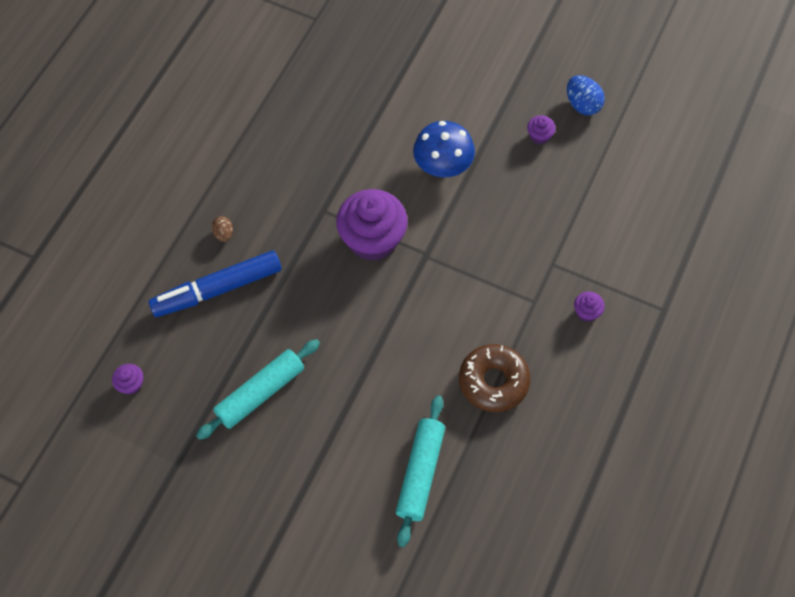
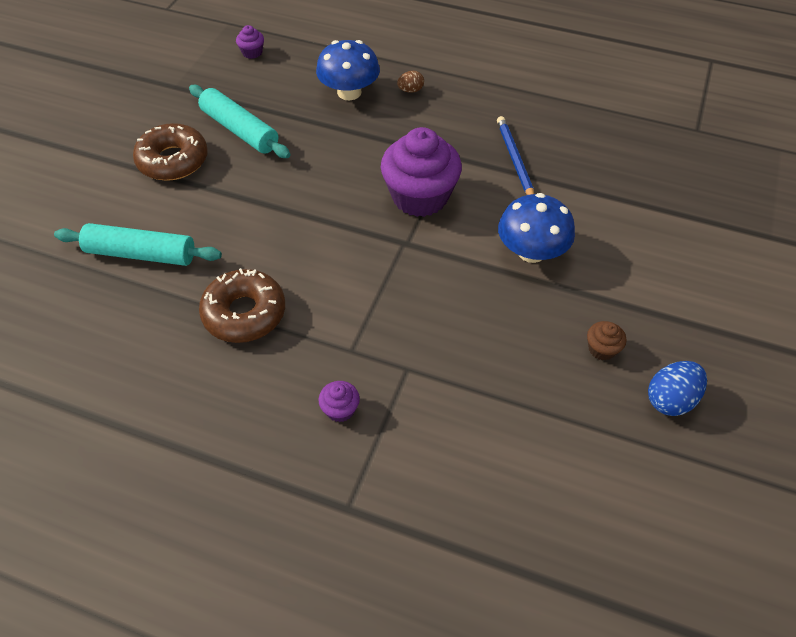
camera: 85 degrees right, 10 degrees down
blue marker [149,251,282,317] -> blue mushroom [316,40,380,100]
purple cupcake [527,115,556,145] -> brown cupcake [587,321,627,360]
none -> brown donut [133,123,208,181]
none -> blue pencil [497,116,534,195]

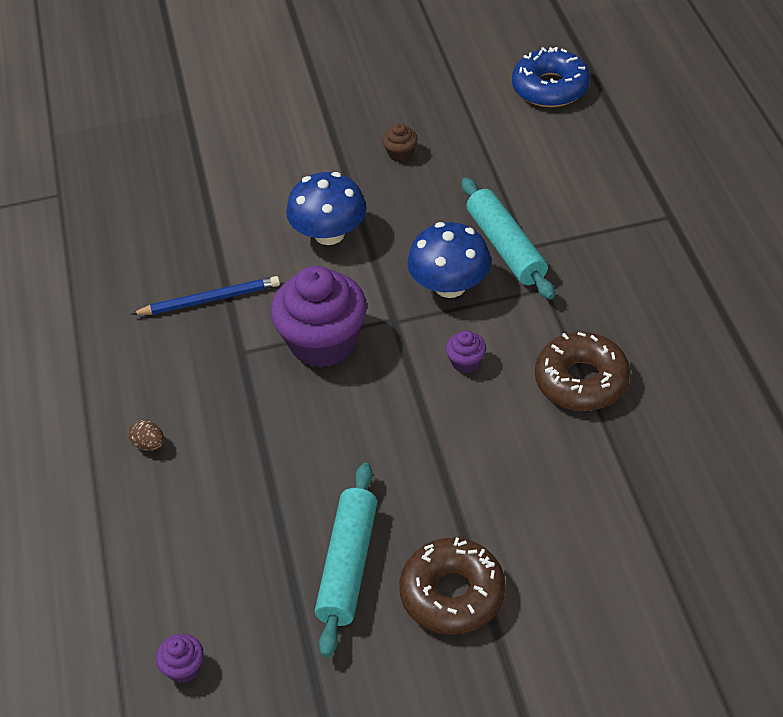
camera: 120 degrees left, 5 degrees down
turquoise rolling pin [54,223,222,266] -> turquoise rolling pin moved to [462,178,555,299]
blue mushroom [316,40,380,100] -> blue mushroom moved to [407,222,491,298]
purple cupcake [318,381,360,422] -> purple cupcake moved to [445,331,486,373]
blue pencil [497,116,534,195] -> blue pencil turned 150 degrees counterclockwise [132,276,280,315]
blue egg [648,361,707,416] -> none
none -> blue donut [512,47,590,107]

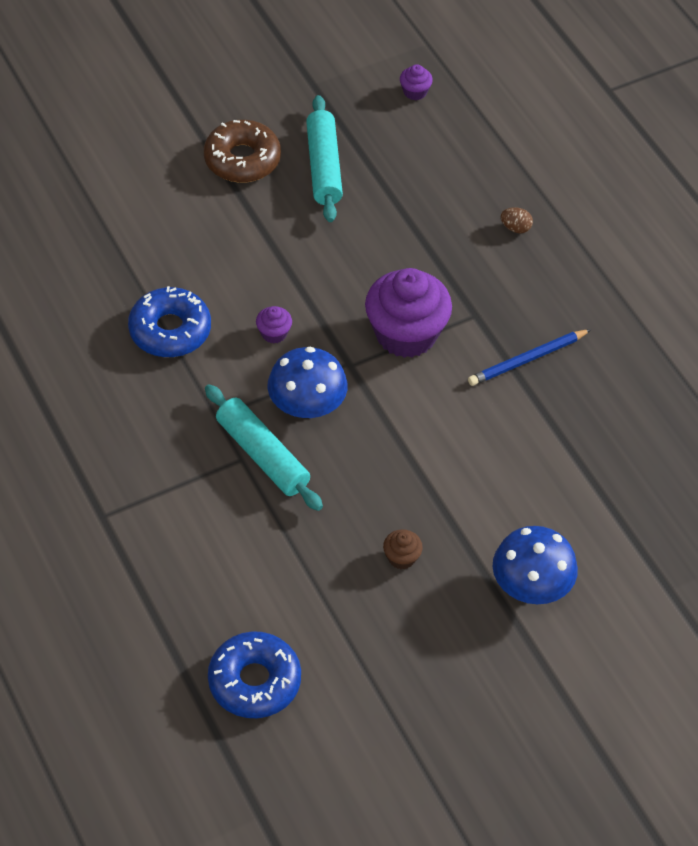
camera: 160 degrees right, 5 degrees up
blue mushroom [286,172,367,245] -> blue mushroom moved to [493,526,578,604]
brown donut [535,332,631,411] -> blue donut [128,286,211,357]

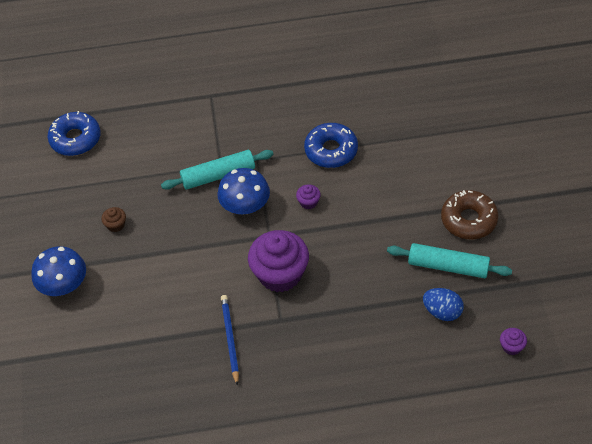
camera: 115 degrees right, 0 degrees up
brown egg [501,207,533,233] -> none
none -> blue egg [423,288,464,321]

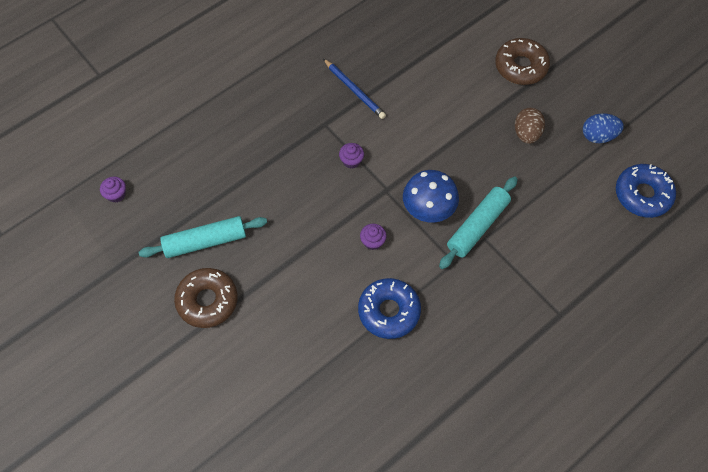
camera: 145 degrees right, 10 degrees up
blue mushroom [31,246,86,296] -> brown donut [495,38,550,85]
brown cupcake [101,207,126,232] -> brown egg [515,108,545,144]
purple cupcake [248,230,309,292] -> purple cupcake [339,143,364,169], size x0.42
blue egg [423,288,464,321] -> blue egg moved to [583,113,624,143]

